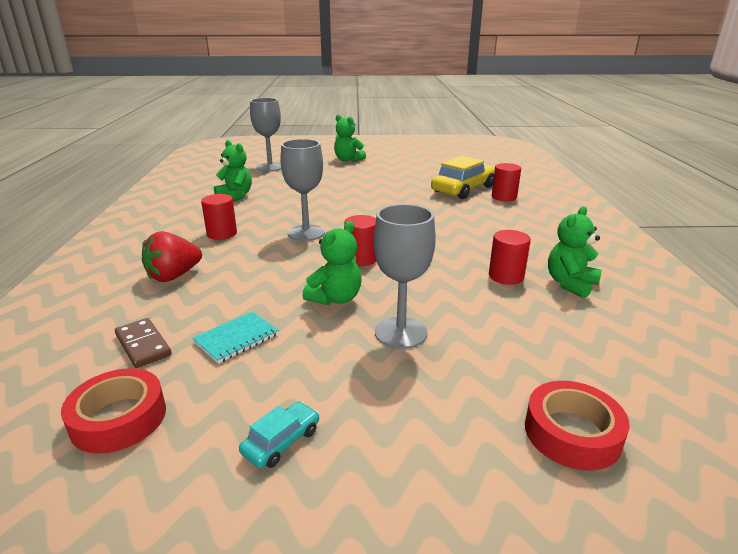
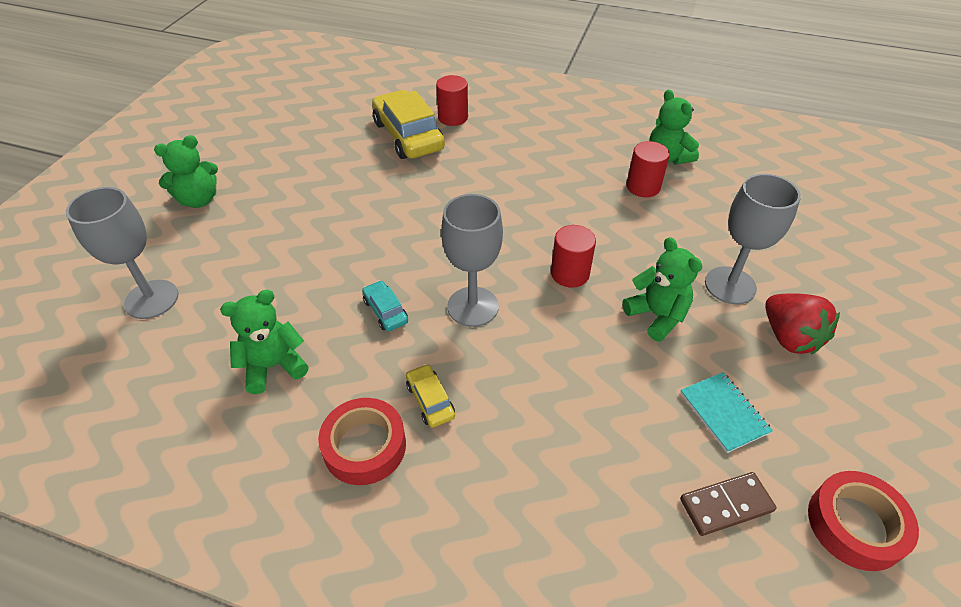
camera: 70 degrees left, 20 degrees up
red strawberry [142,231,202,282] -> red strawberry moved to [765,293,840,355]
red cylinder [201,194,237,240] -> yellow car [406,364,455,428]
turquoise car [239,402,319,468] -> turquoise car moved to [362,280,408,331]
red tape [525,381,630,470] -> red tape moved to [318,398,406,485]

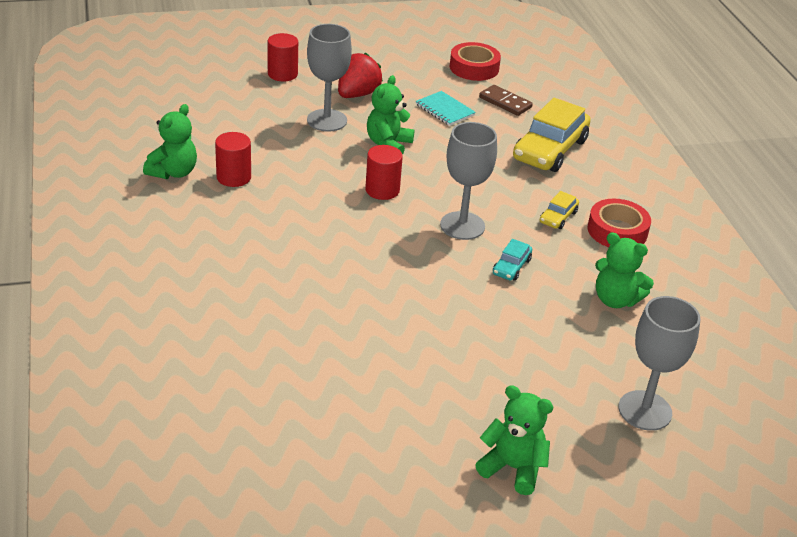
camera: 125 degrees left, 10 degrees down
yellow car [372,90,445,159] -> yellow car moved to [513,98,591,172]
red cylinder [436,75,468,126] -> red cylinder moved to [267,33,298,82]
turquoise notebook [680,372,773,453] -> turquoise notebook turned 75 degrees counterclockwise [415,91,476,126]

